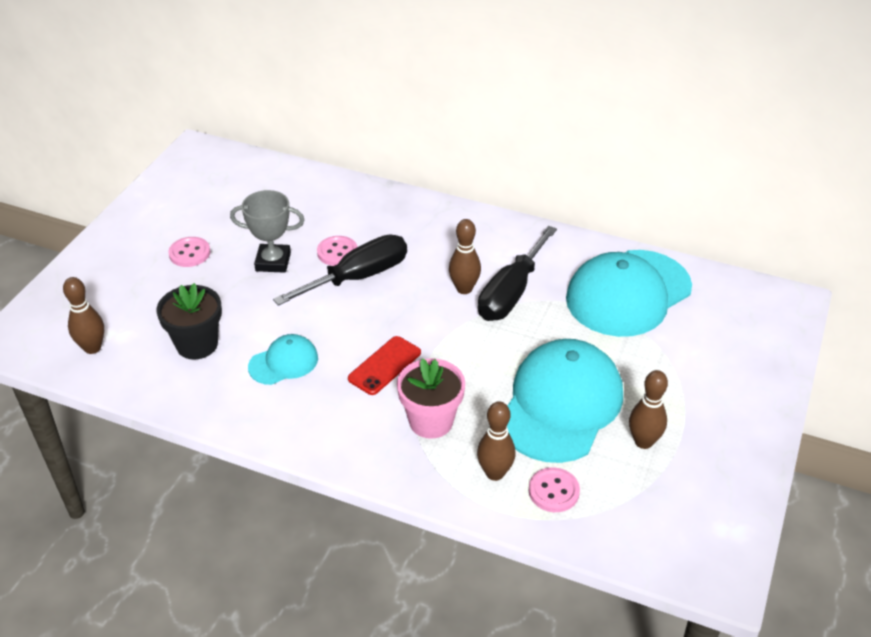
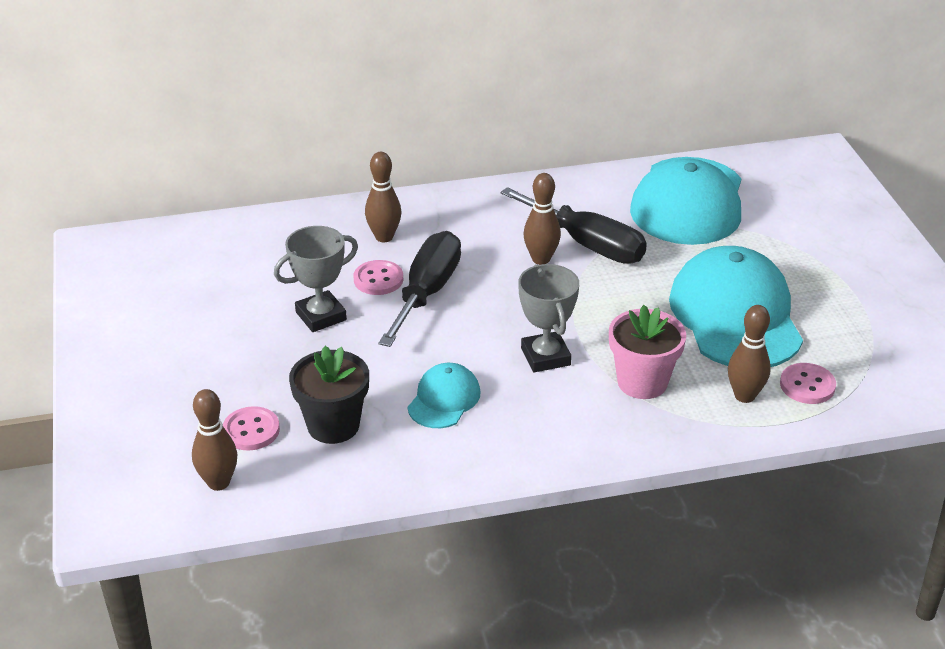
camera: 35 degrees left, 5 degrees down
pink button [168,237,210,267] -> pink button moved to [223,406,280,450]
red phone [348,336,421,395] -> grey trophy [518,264,579,372]
black screwdriver [478,226,557,321] -> black screwdriver turned 45 degrees counterclockwise [501,187,647,264]
brown bowling pin [629,370,668,449] -> brown bowling pin moved to [365,152,401,242]

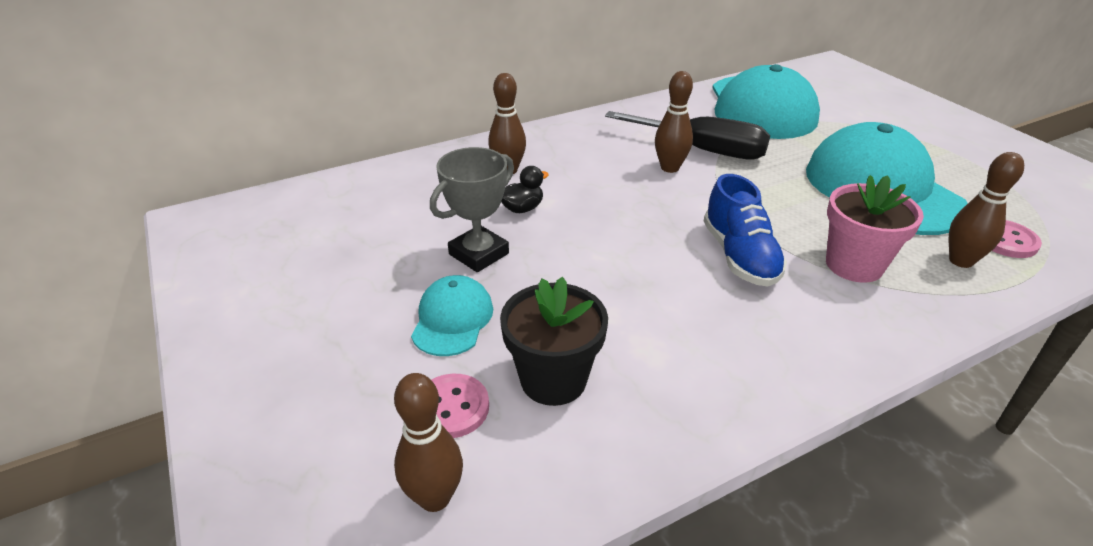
camera: 15 degrees left, 0 degrees up
pink button [353,260,403,295] -> black duck [501,166,549,213]
black screwdriver [379,231,461,347] -> none
turquoise cap [407,363,480,428] -> turquoise cap moved to [411,275,493,356]
grey trophy [518,264,579,372] -> blue shoe [704,174,787,287]

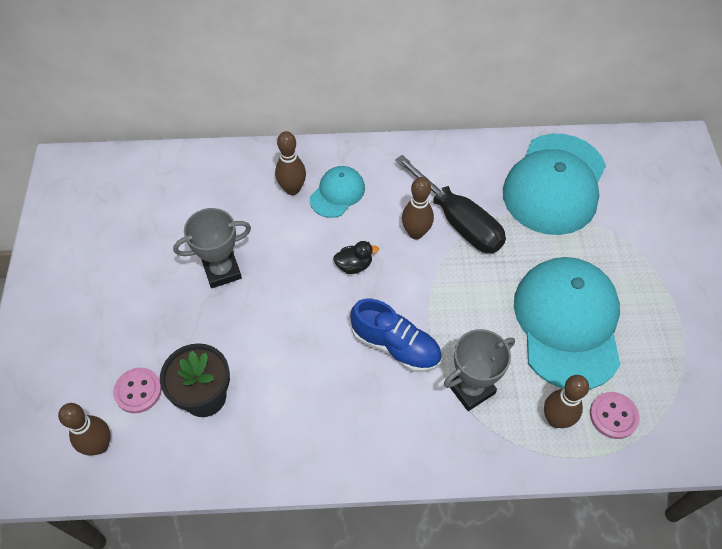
camera: 25 degrees right, 20 degrees up
turquoise cap [411,275,493,356] -> turquoise cap moved to [310,166,365,218]
black duck [501,166,549,213] -> black duck moved to [333,241,379,274]
blue shoe [704,174,787,287] -> blue shoe turned 75 degrees counterclockwise [350,298,442,372]
pink flower pot [826,175,924,283] -> grey trophy [444,329,515,411]

